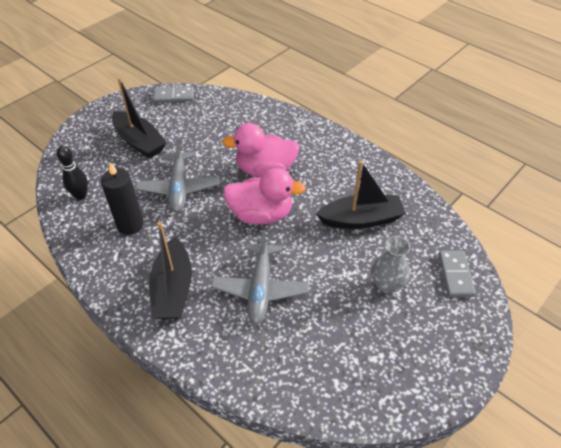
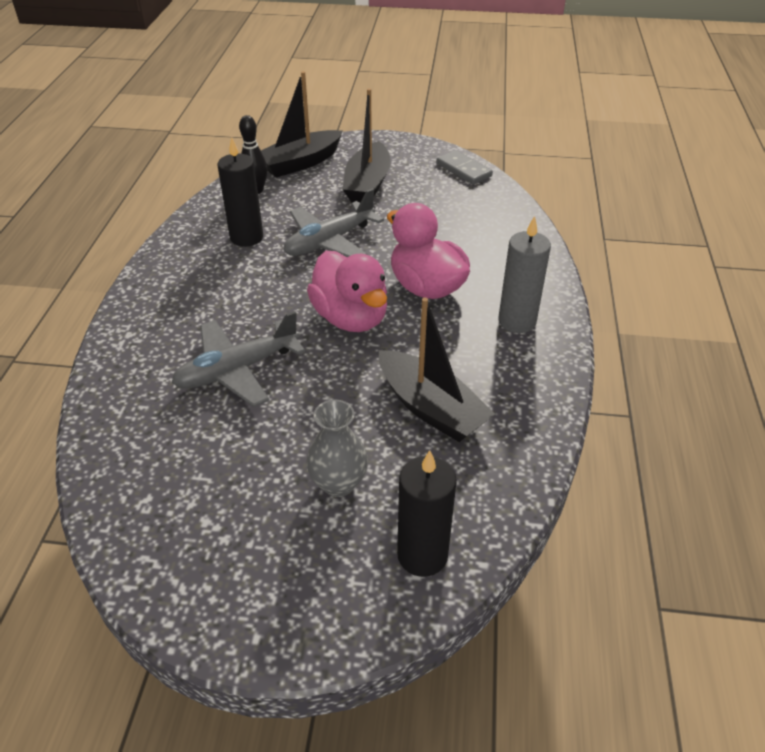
camera: 55 degrees right, 5 degrees down
black boat [149,222,192,319] -> black boat moved to [261,71,343,178]
grey domino [438,251,476,297] -> black candle [397,450,457,577]
none -> grey candle [498,216,551,333]

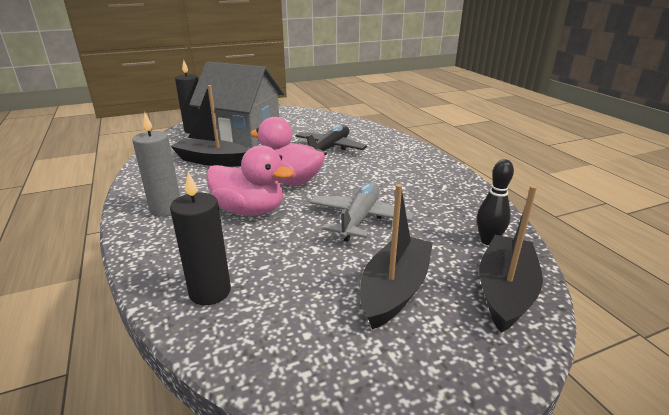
camera: 150 degrees right, 15 degrees down
grey plane [172,311,305,407] -> black plane [295,125,367,155]
black candle [218,137,263,247] -> black candle moved to [170,172,231,305]
grey vase [306,399,368,497] -> grey house [189,61,285,148]
black boat [343,89,391,203] -> black boat turned 45 degrees clockwise [360,184,433,330]
grey domino [437,150,493,185] -> none

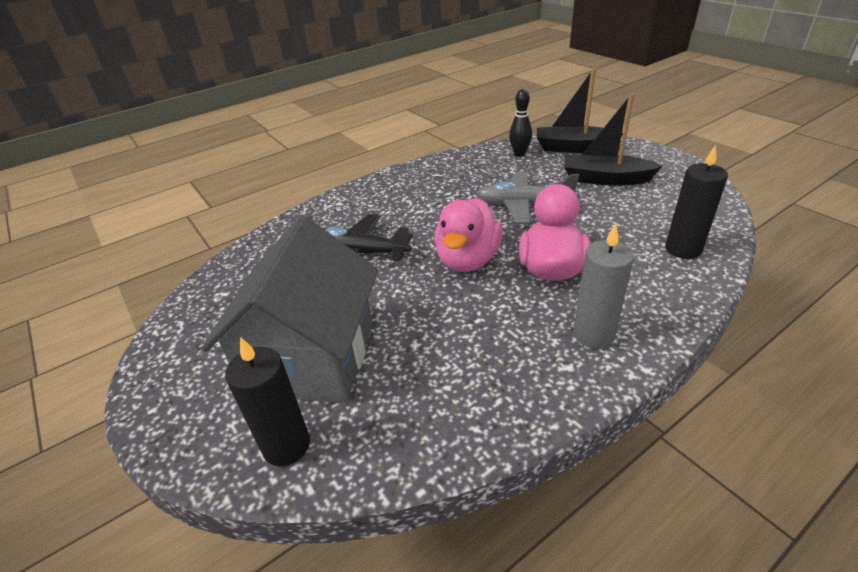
camera: 100 degrees left, 10 degrees up
black boat [170,85,249,167] -> none

